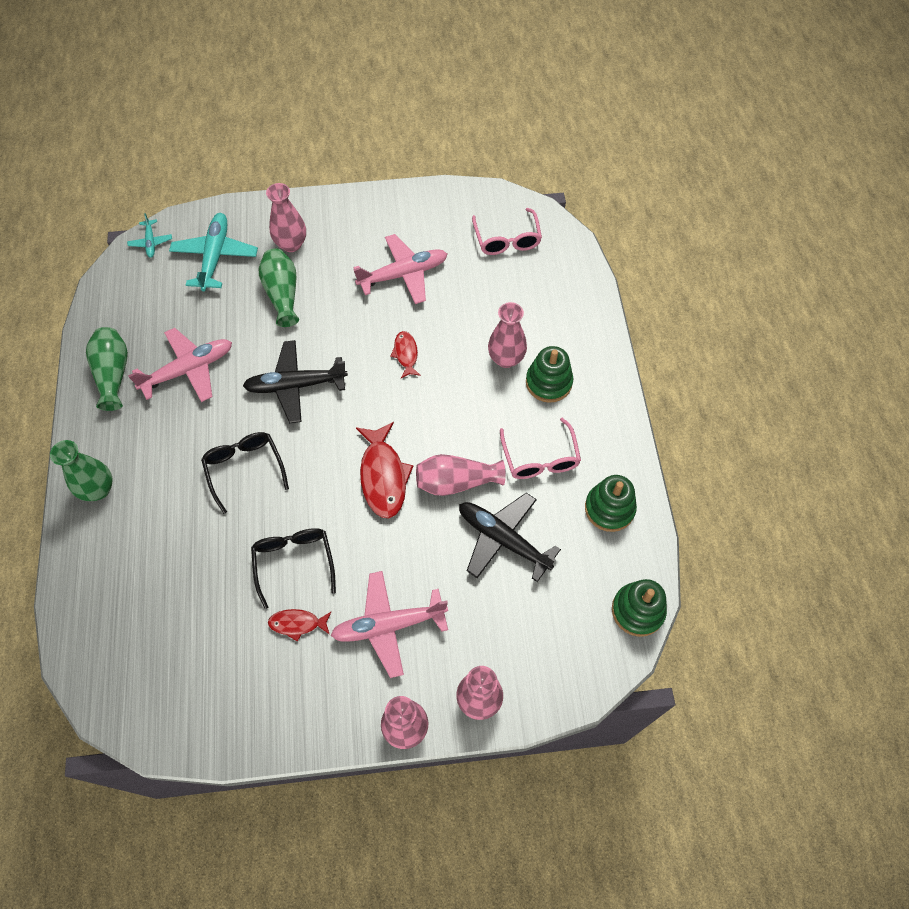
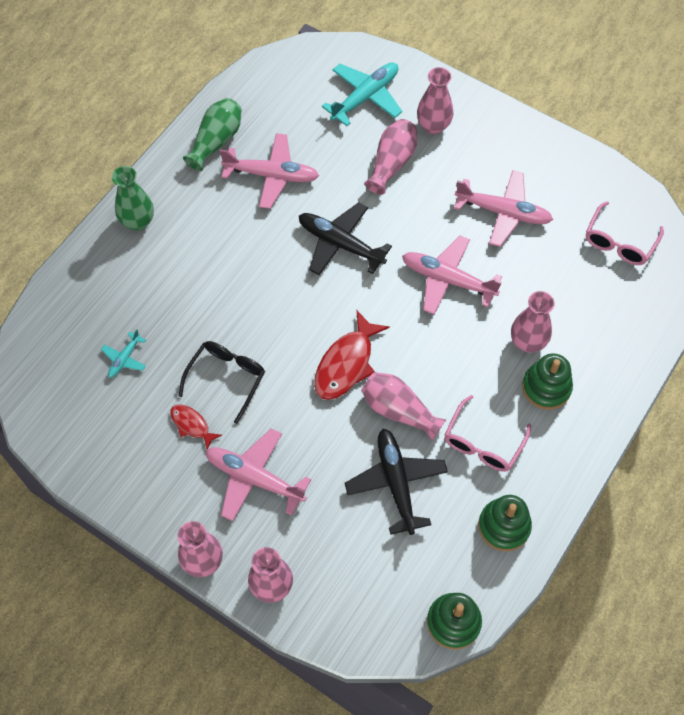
camera: 40 degrees right, 0 degrees up
turquoise plane [127,213,172,258] -> turquoise plane moved to [101,329,146,378]
black glasses [201,432,289,514] -> none
green vase [259,249,299,327] -> pink vase [364,119,417,195]
red fish [390,331,421,378] -> pink plane [402,235,502,314]

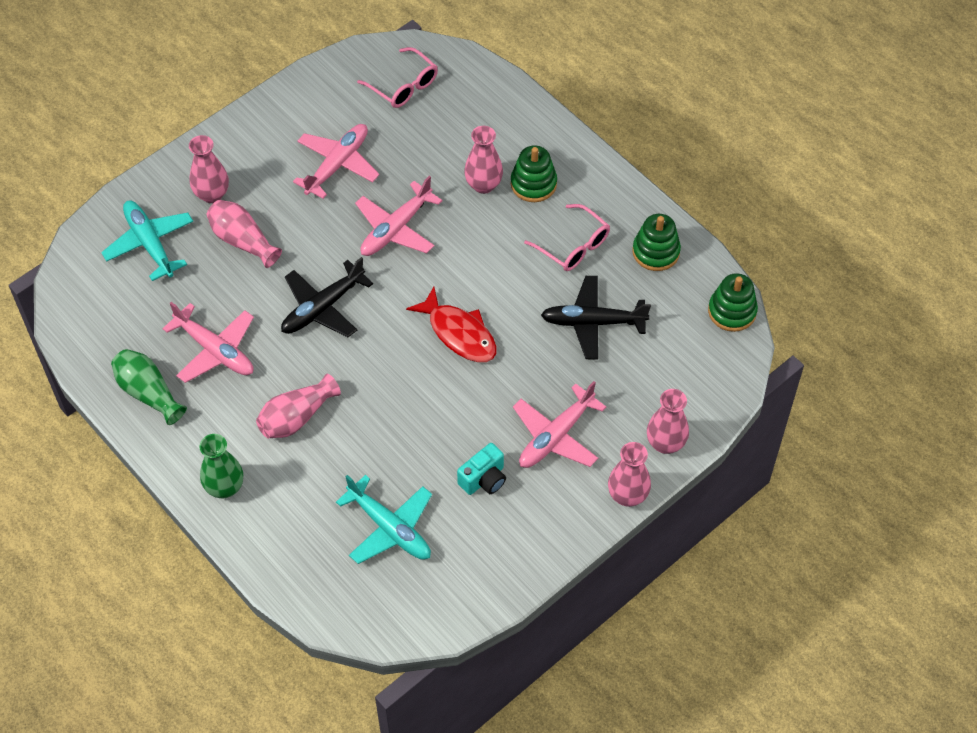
camera: 75 degrees left, 5 degrees down
turquoise plane [101,329,146,378] -> turquoise plane [336,475,432,564], size x1.97
red fish [170,404,222,450] -> turquoise camera [457,443,506,495]
black glasses [178,341,265,424] -> none
pink plane [220,133,319,209] -> pink plane turned 105 degrees clockwise [163,302,254,383]
pink vase [361,372,446,440] -> pink vase moved to [256,374,341,438]

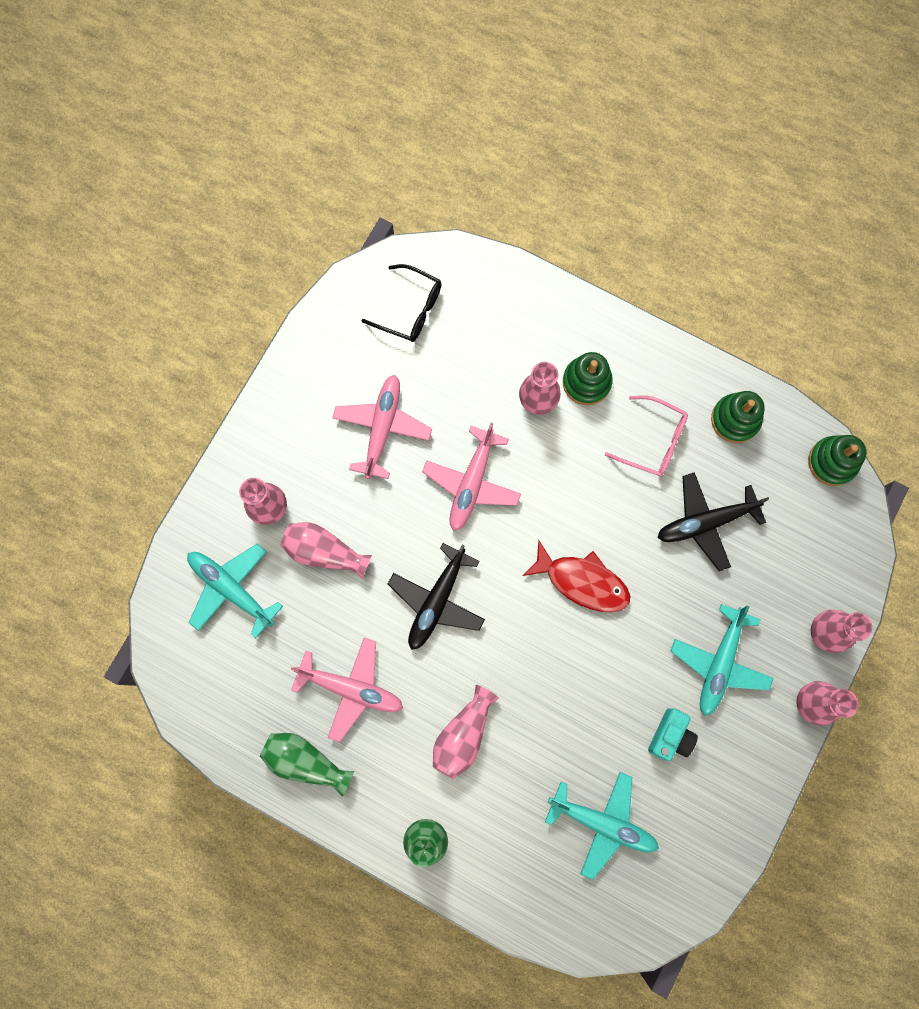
camera: 20 degrees left, 20 degrees up
pink glasses [357,47,438,108] -> black glasses [361,264,441,342]
pink plane [513,381,606,468] -> turquoise plane [671,604,774,716]

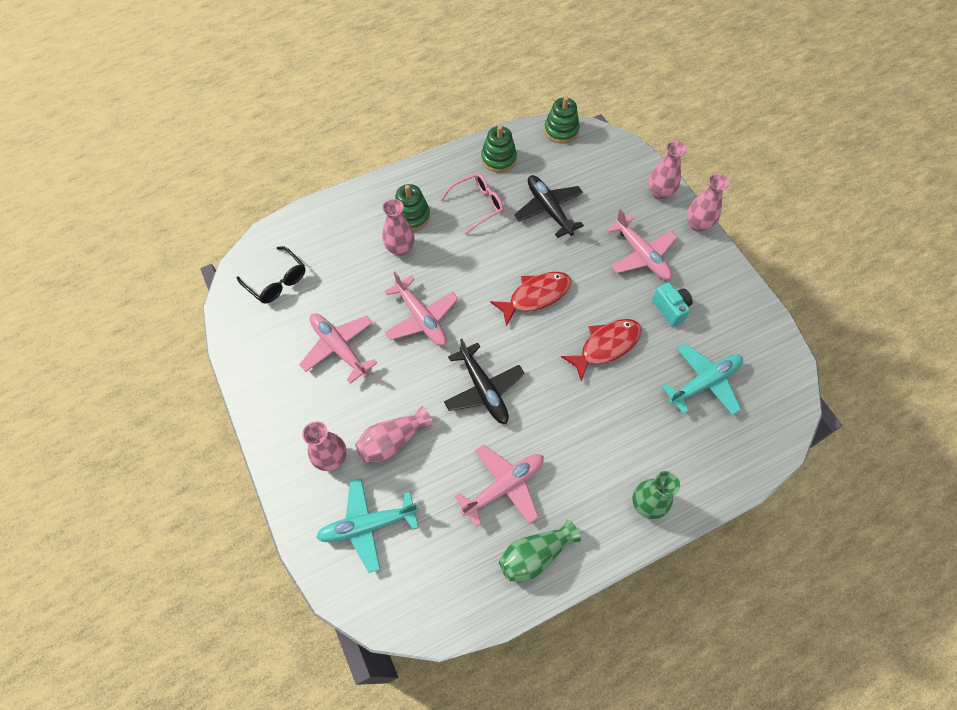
camera: 55 degrees left, 15 degrees down
black glasses [361,264,441,342] -> black glasses turned 75 degrees clockwise [237,246,306,303]
pink vase [433,685,499,779] -> none
black plane [657,472,769,571] -> black plane turned 135 degrees clockwise [514,175,584,238]
turquoise plane [671,604,774,716] -> pink plane [607,209,677,280]
none -> red fish [561,319,642,382]

